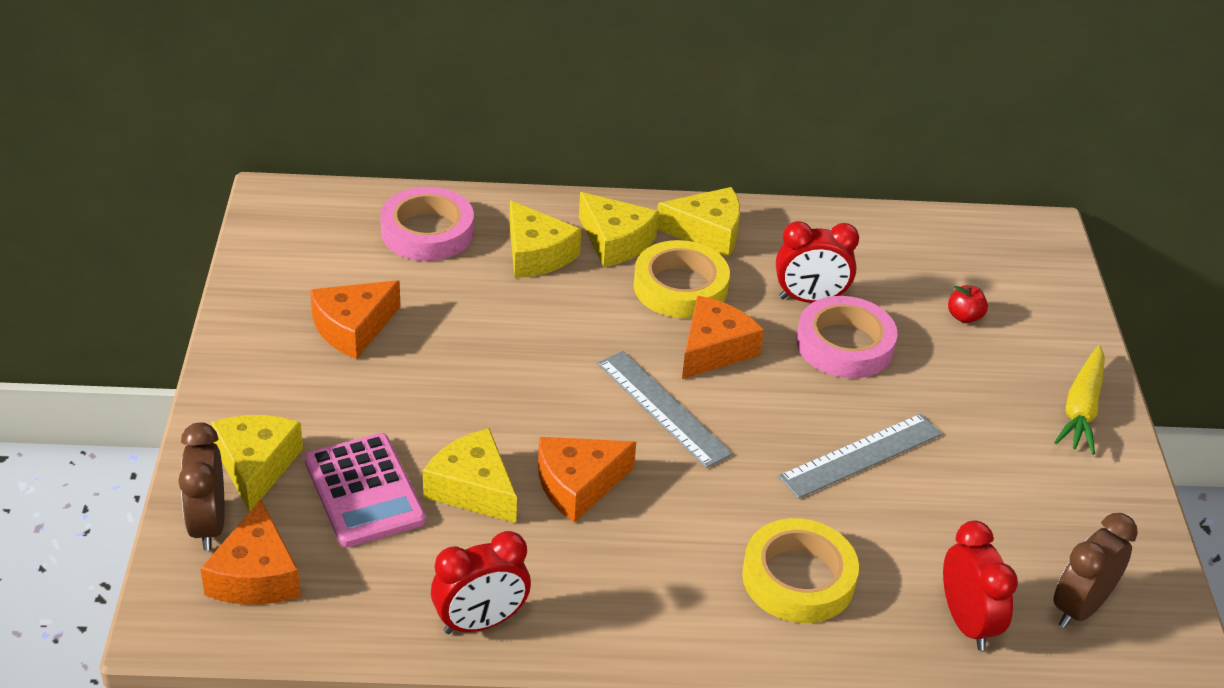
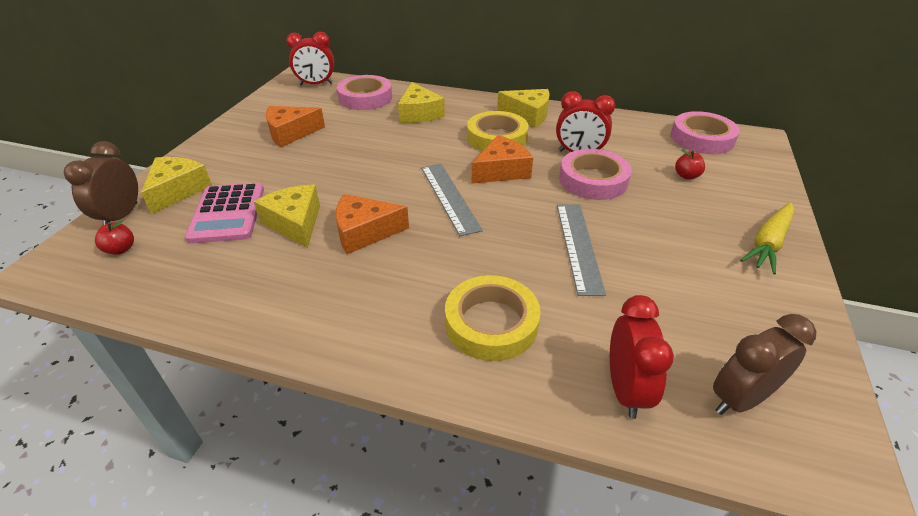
camera: 20 degrees right, 0 degrees up
orange cheese [200,500,301,605] -> red apple [95,220,134,255]
red clock [431,531,531,634] -> red clock moved to [286,32,334,85]
yellow cheese [579,192,659,267] -> none
grey ruler [778,414,942,499] -> grey ruler turned 75 degrees counterclockwise [557,205,606,296]
none -> pink tape [671,111,740,154]

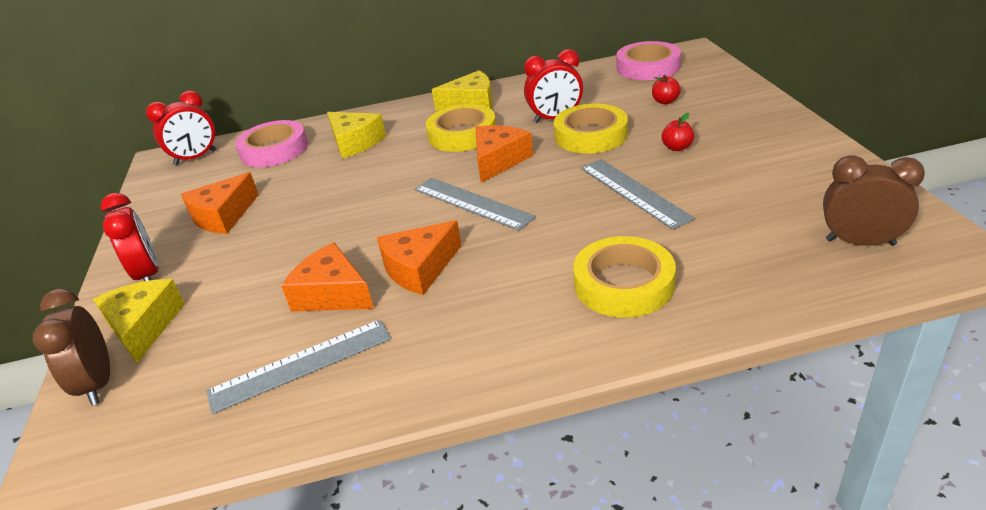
camera: 25 degrees left, 5 degrees down
red apple [95,220,134,255] -> red apple moved to [661,113,694,151]
pink calculator [185,183,264,244] -> none
yellow cheese [254,184,320,248] -> orange cheese [281,242,374,311]
pink tape [559,149,632,200] -> yellow tape [554,104,628,154]
red clock [610,295,674,419] -> red clock moved to [101,193,158,281]
brown clock [713,314,816,415] -> brown clock turned 75 degrees clockwise [823,155,925,246]
yellow carrot [740,202,794,274] -> none
none -> grey ruler [206,319,391,414]

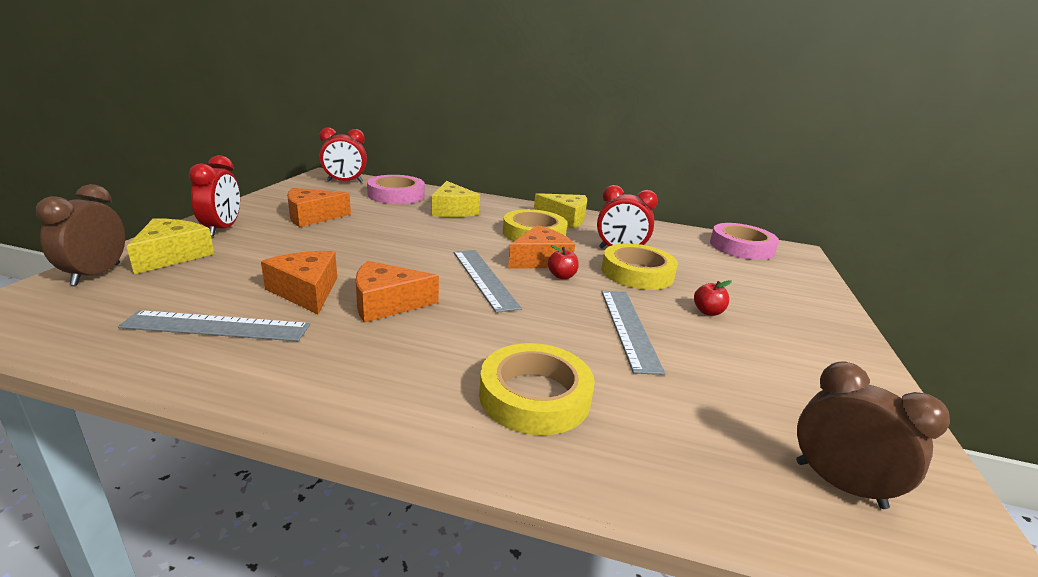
camera: 20 degrees right, 10 degrees down
red apple [652,75,681,104] -> red apple moved to [548,245,579,279]

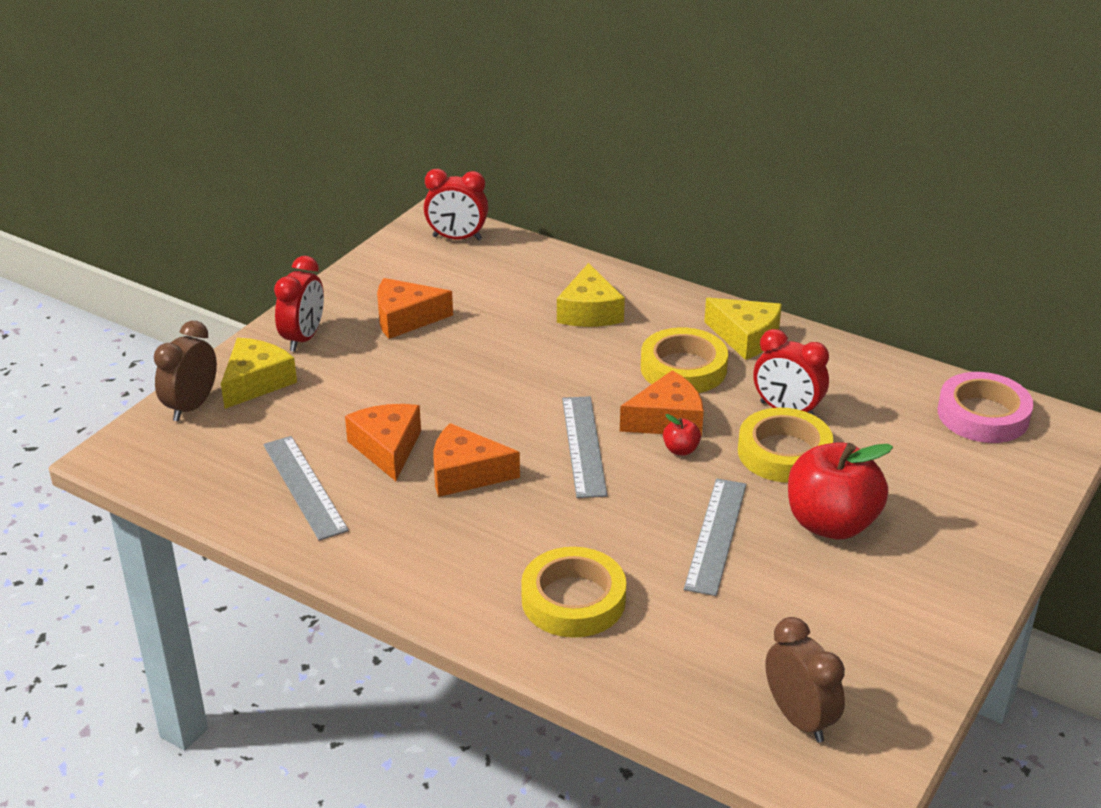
camera: 20 degrees right, 10 degrees up
grey ruler [118,310,310,341] -> grey ruler turned 45 degrees clockwise [263,436,349,541]
pink tape [367,175,425,204] -> none
red apple [694,280,732,316] -> red apple [788,442,893,539], size x2.44

